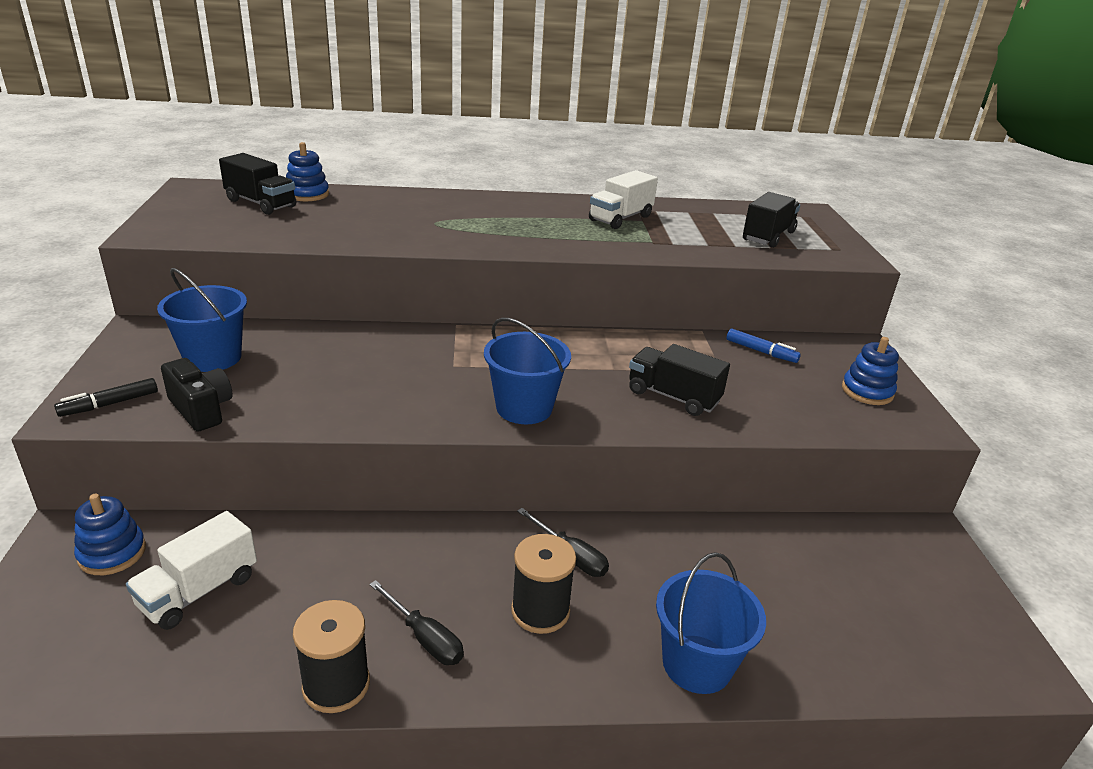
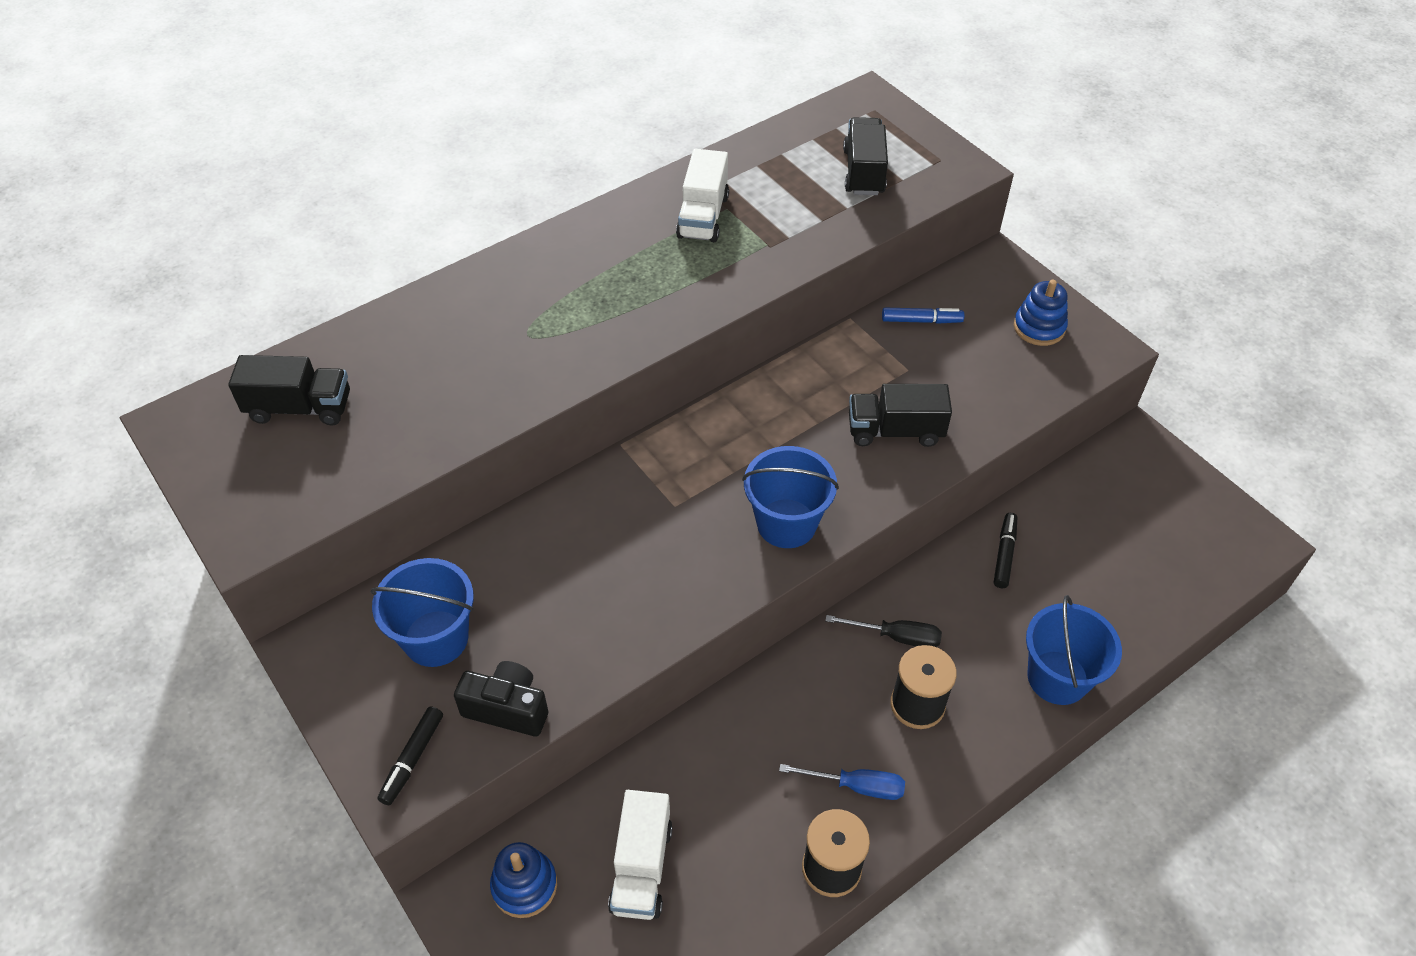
camera: 30 degrees left, 20 degrees up
blue stacking toy [286,142,329,201] -> none
black screwdriver [369,580,464,665] -> blue screwdriver [779,764,905,800]
none -> black marker [994,513,1017,588]

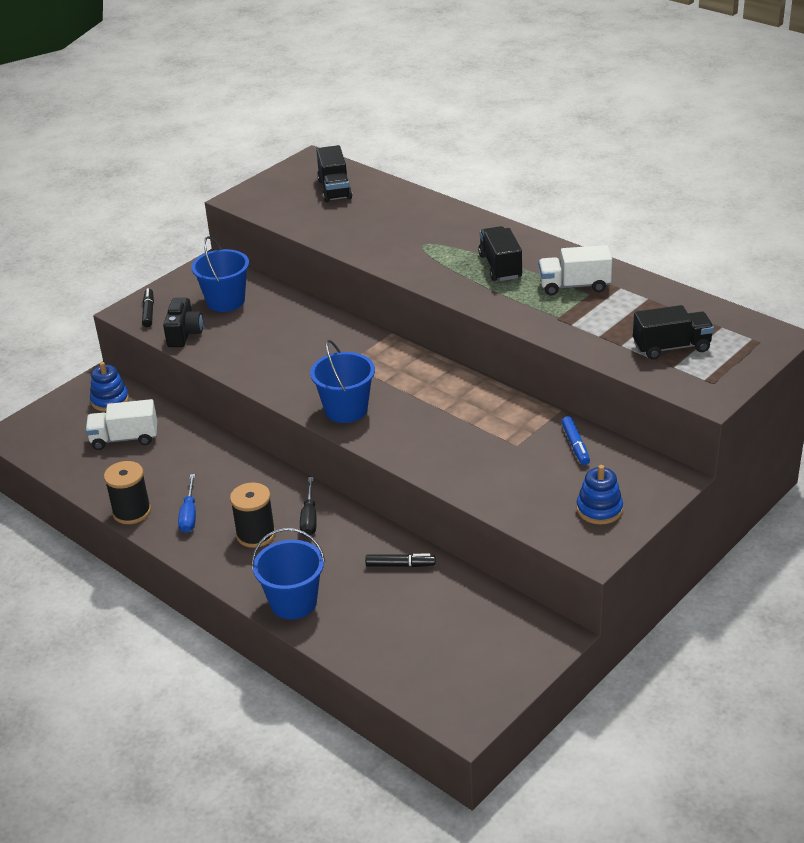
camera: 80 degrees right, 15 degrees down
black marker [378,706,443,805] -> black marker turned 75 degrees clockwise [142,288,154,327]
black truck [849,384,952,447] -> black truck moved to [478,226,523,281]

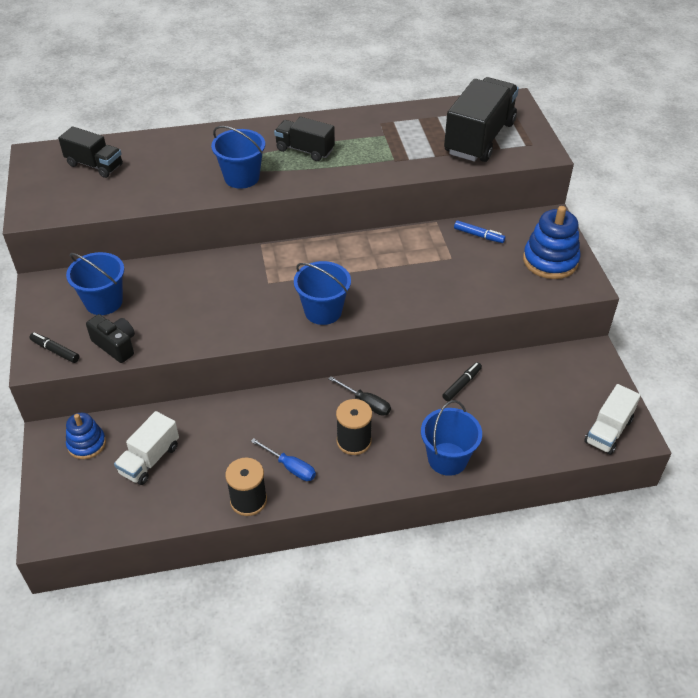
camera: 55 degrees left, 10 degrees up
white truck [539,245,612,295] -> white truck moved to [584,384,641,455]
blue stacking toy [576,465,623,524] -> blue stacking toy [523,206,580,279], size x1.61
black truck [633,305,714,359] -> black truck [444,77,519,162], size x1.77
none -> blue bucket [211,126,265,189]

